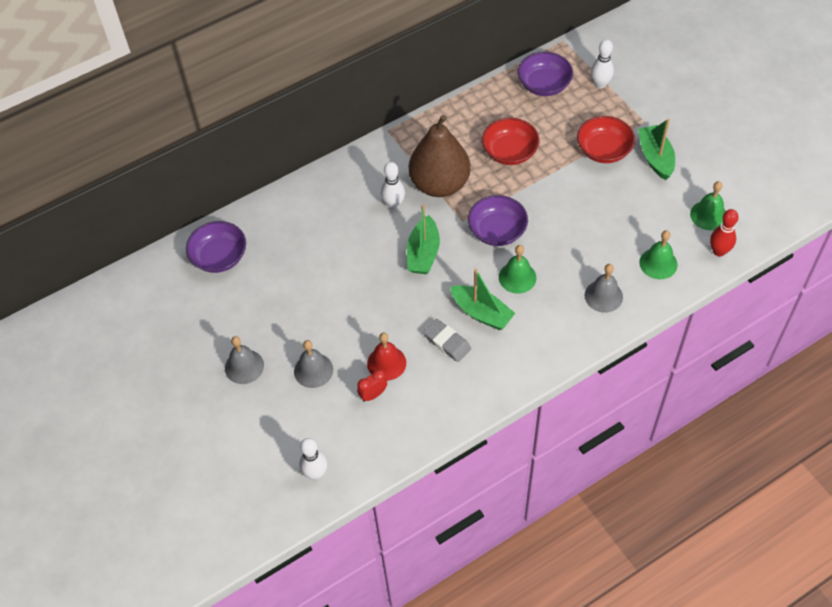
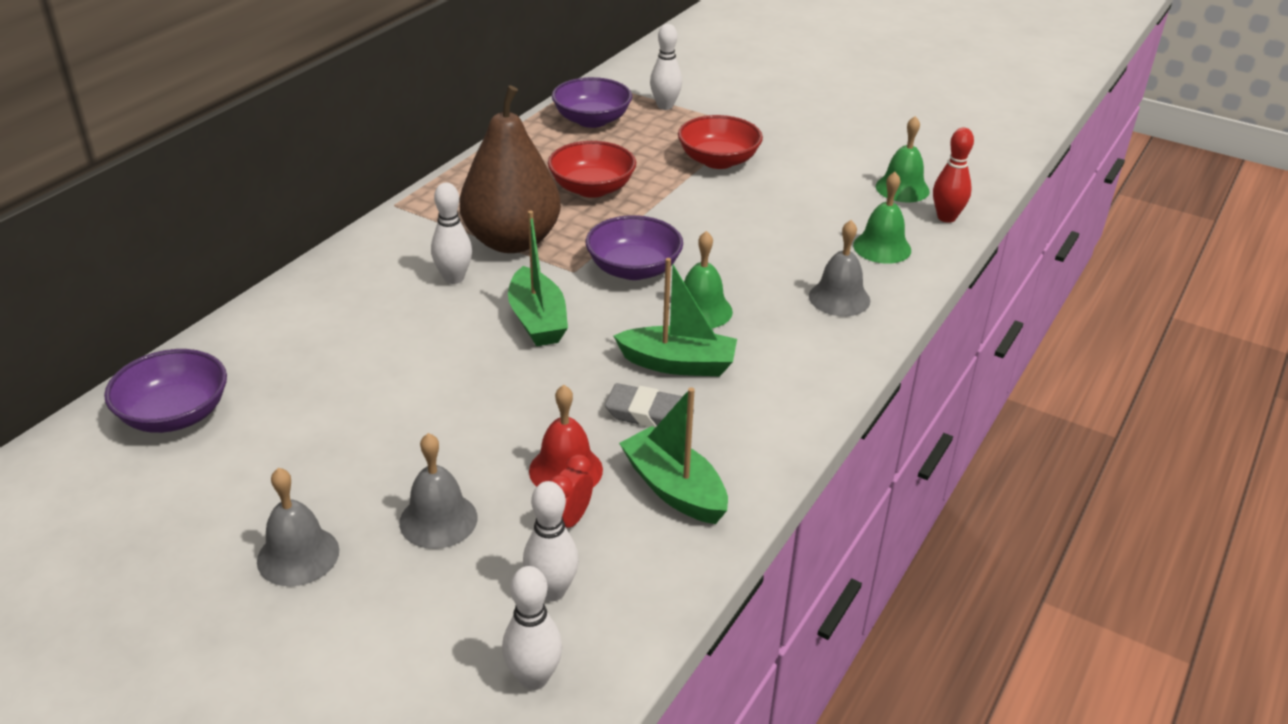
camera: 30 degrees left, 20 degrees down
green boat [638,119,675,180] -> green boat moved to [619,387,728,524]
none -> white bowling pin [523,481,579,602]

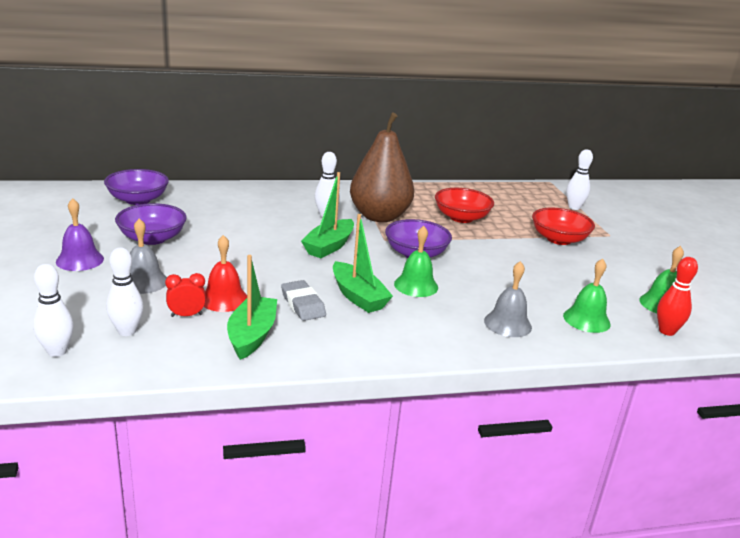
camera: 45 degrees right, 10 degrees down
grey bell [257,468,339,586] -> purple bell [56,198,104,271]
purple bowl [552,77,632,128] -> purple bowl moved to [115,203,187,245]

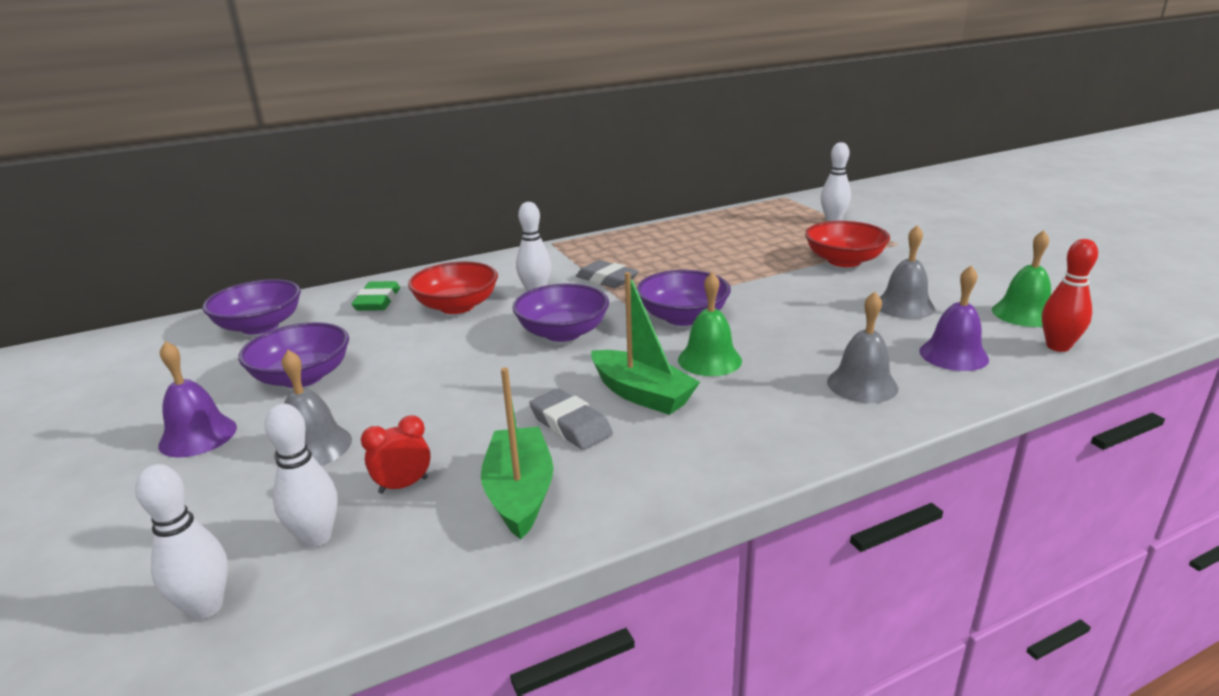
camera: 10 degrees left, 0 degrees up
red bell [204,235,247,312] -> none
green boat [301,172,354,258] -> purple bowl [512,283,609,342]
brown pear [350,113,414,222] -> grey eraser [576,260,639,288]
red bowl [435,188,494,223] -> red bowl moved to [408,262,498,314]
green bell [563,259,611,333] -> purple bell [919,265,989,371]
none -> green eraser [352,281,400,311]
none -> grey bell [880,225,935,319]

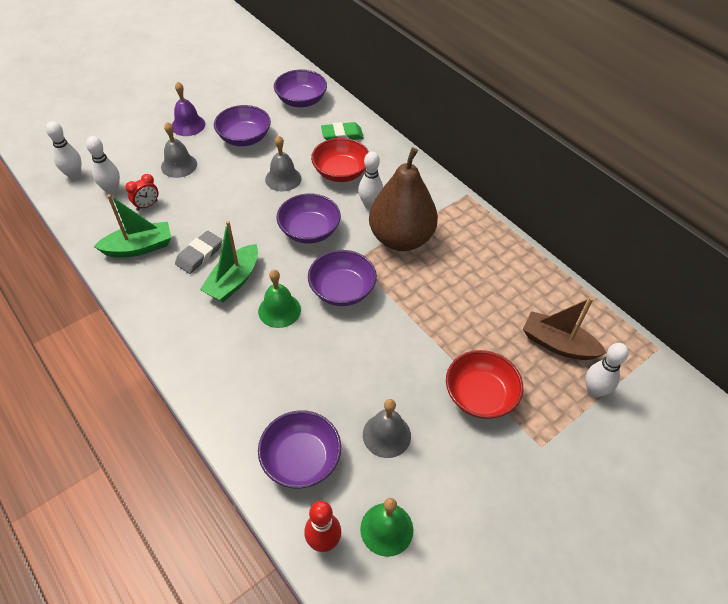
camera: 75 degrees right, 25 degrees up
red clock [361,415,431,494] -> red clock turned 90 degrees clockwise [125,174,158,211]
grey eraser [576,260,639,288] -> brown pear [369,148,438,251]
grey bell [827,292,898,403] -> grey bell moved to [265,135,301,192]
purple bell [919,265,989,371] -> purple bowl [258,410,341,489]
none -> brown boat [523,297,606,360]

